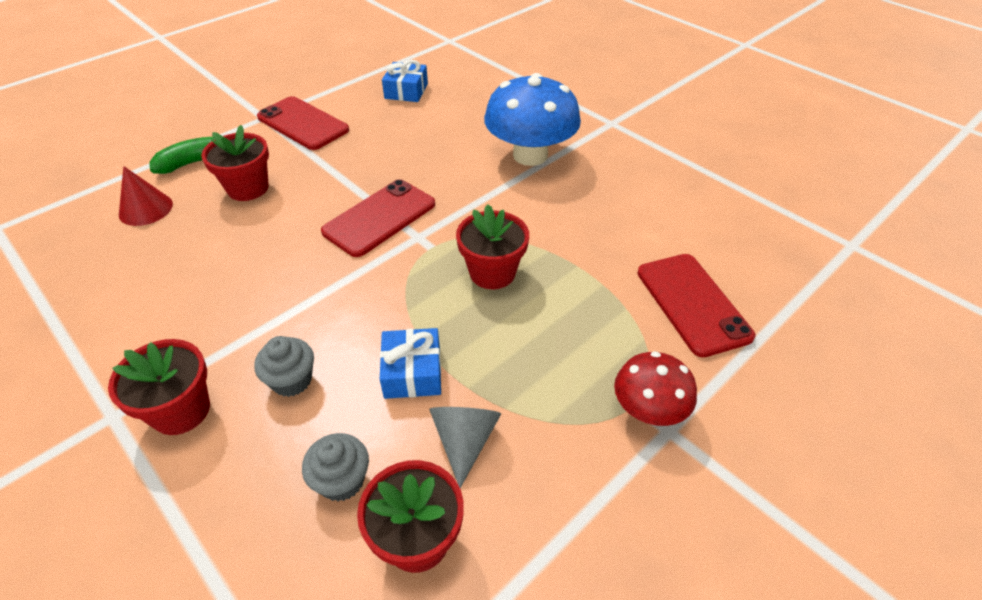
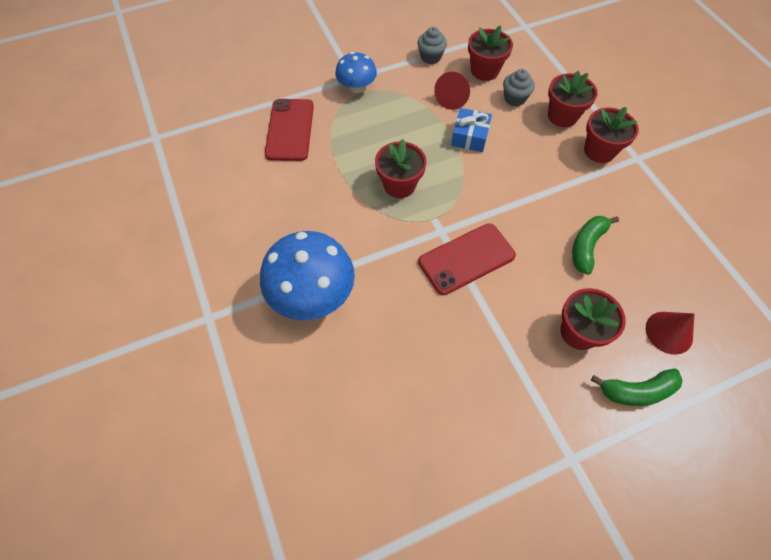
camera: 160 degrees left, 15 degrees up
grey cupcake [254,336,314,397] -> grey cupcake moved to [417,27,447,64]
red phone [257,96,349,150] -> none
blue gift [382,60,428,102] -> none
grey cone [429,407,501,488] -> red cone [434,72,470,110]
red mushroom [614,351,697,426] -> blue mushroom [335,52,377,93]
none -> red flower pot [548,71,598,127]
none -> green banana [572,216,619,275]

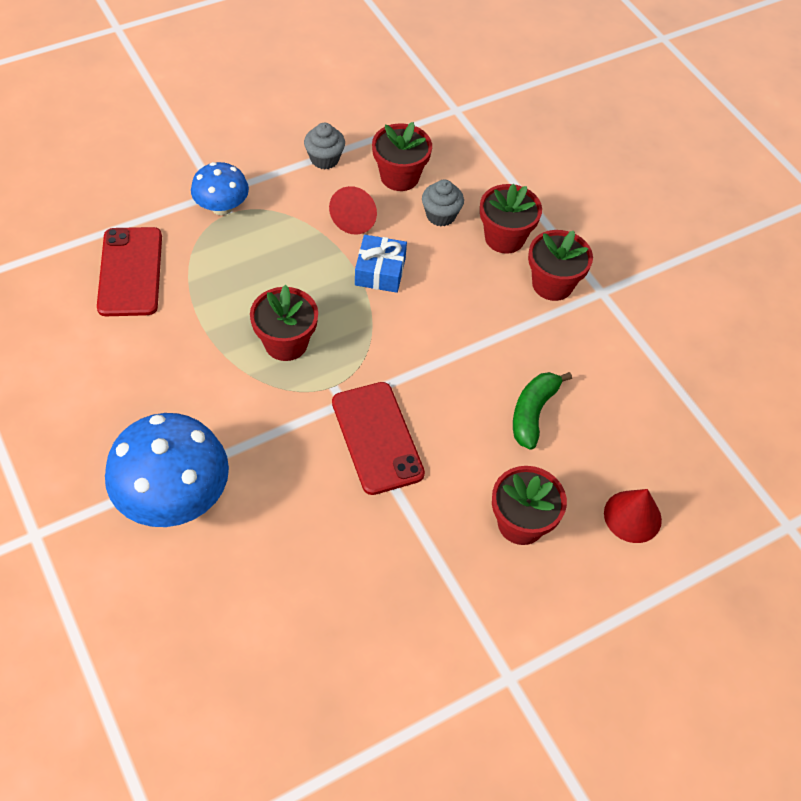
camera: 10 degrees left, 5 degrees down
red phone [418,223,516,295] -> red phone turned 75 degrees counterclockwise [332,382,425,495]
green banana [591,369,683,406] -> none

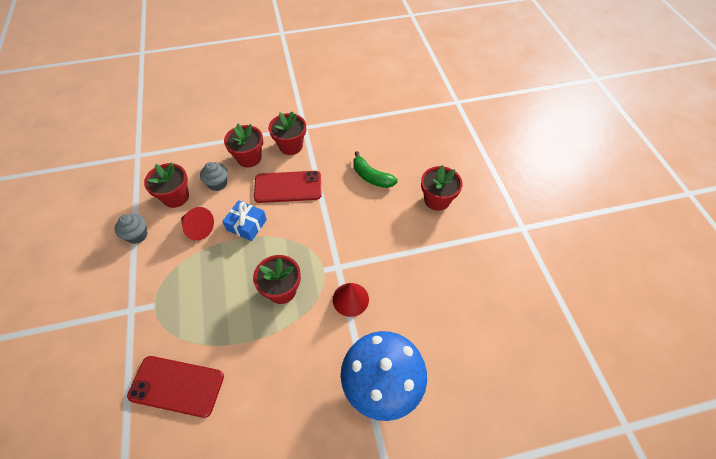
camera: 70 degrees left, 0 degrees up
blue mushroom [191,162,249,215] -> none
red phone [332,382,425,495] -> red phone moved to [254,171,322,203]
red cone [604,489,662,543] -> red cone moved to [333,283,369,317]

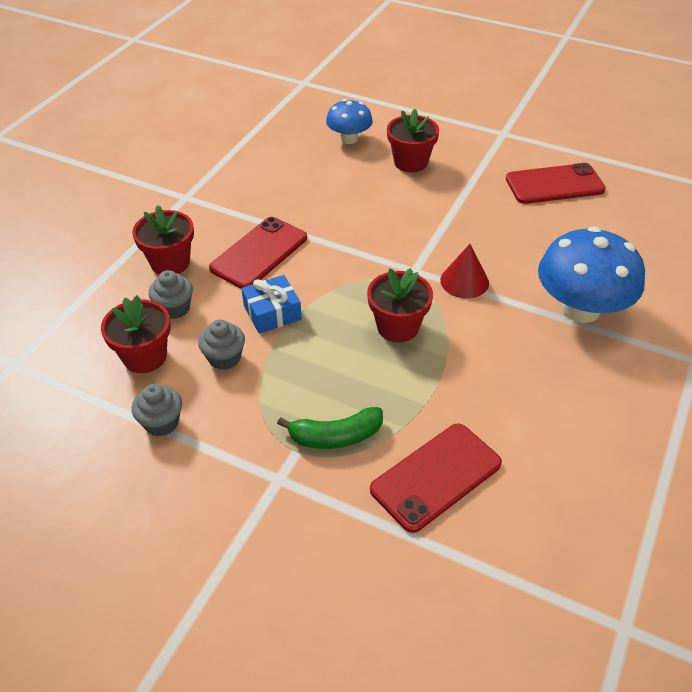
camera: 50 degrees left, 10 degrees down
red cone [181,207,214,241] -> grey cupcake [198,320,245,370]
red flower pot [268,111,306,155] -> none
green banana [353,151,398,188] -> green banana moved to [277,407,383,449]
none -> blue mushroom [326,99,373,144]
none -> red phone [506,163,606,204]

